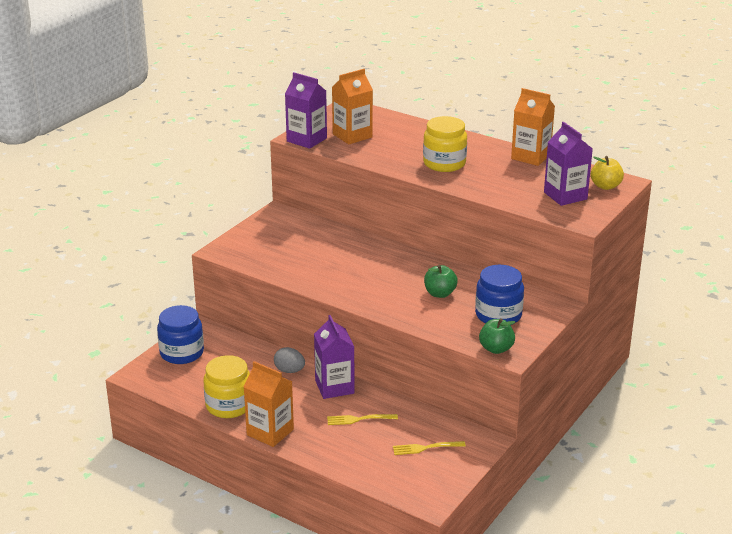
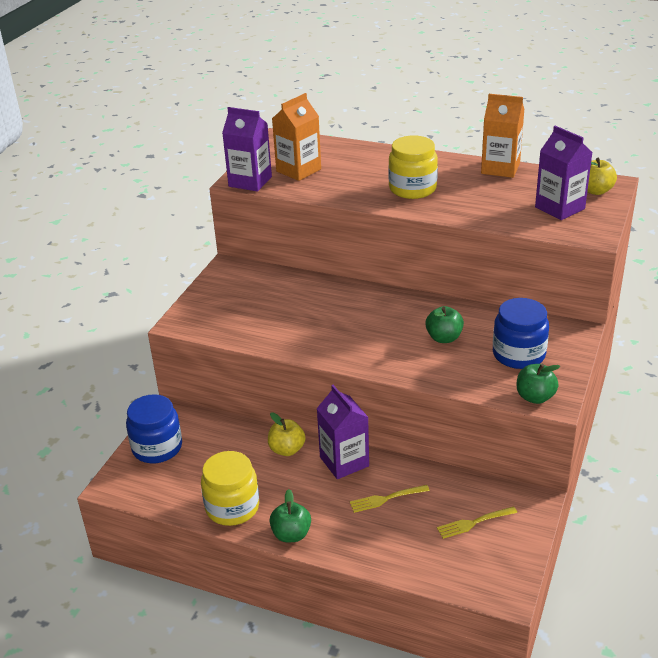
camera: 10 degrees left, 5 degrees up
orange carton [244,361,294,447] -> green apple [269,489,311,542]
grey egg [274,347,305,373] -> yellow apple [268,412,305,456]

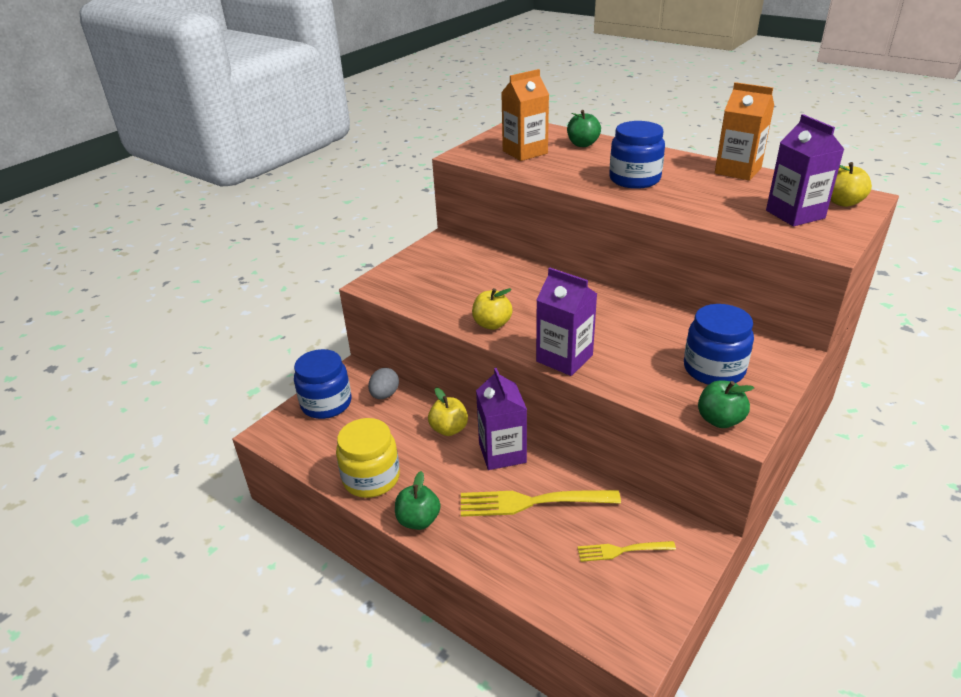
camera: 15 degrees right, 0 degrees up
purple carton [222,107,272,192] -> purple carton moved to [536,267,597,376]
yellow fork [350,485,430,513] -> yellow fork [461,490,621,517], size x1.77
yellow jar [388,136,438,199] -> blue jar [609,121,665,189]
green apple [425,306,464,343] -> green apple moved to [567,110,601,147]
none -> grey egg [368,368,399,399]
none -> yellow apple [472,288,513,330]

